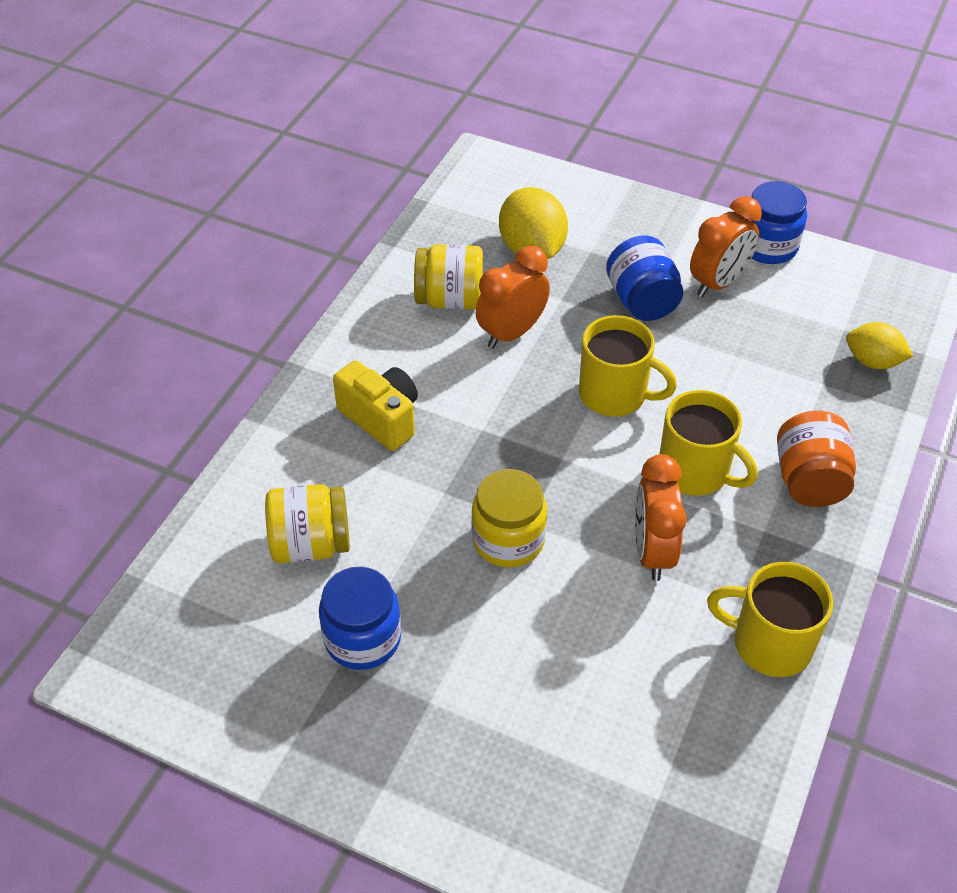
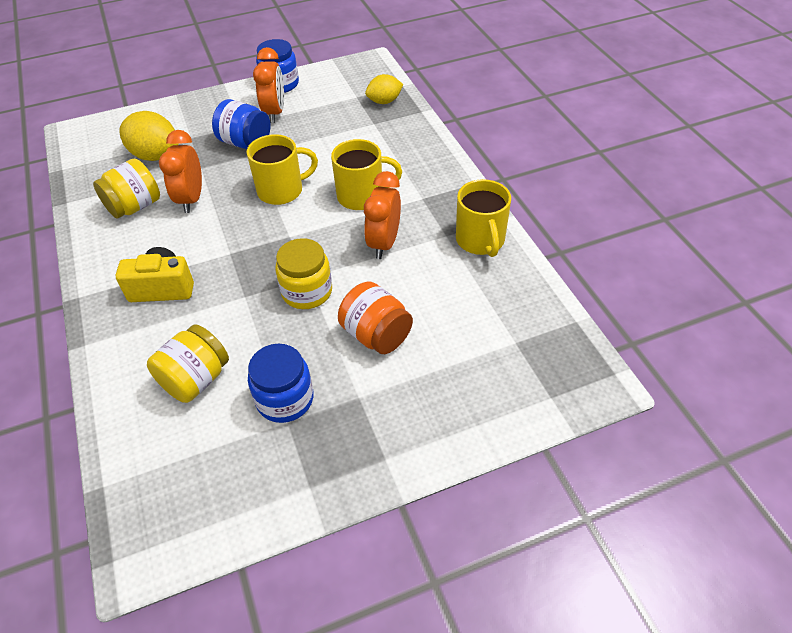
camera: 45 degrees left, 0 degrees up
orange clock [635,454,687,581] -> orange clock turned 60 degrees clockwise [364,171,401,259]
yellow mug [707,562,833,677] -> yellow mug turned 75 degrees counterclockwise [456,179,511,257]
orange jar [777,411,856,507] -> orange jar moved to [338,282,413,354]

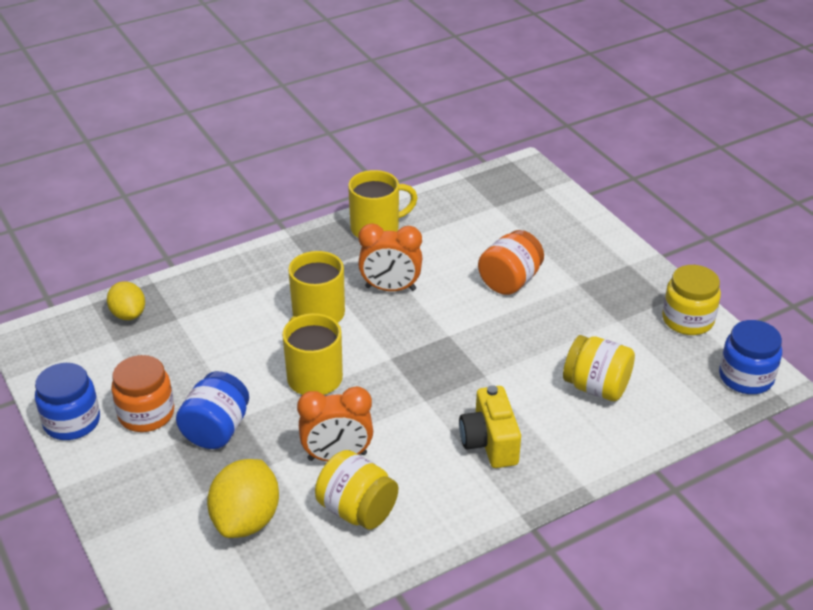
camera: 100 degrees left, 10 degrees down
blue jar [248,344,314,423] -> blue jar moved to [719,320,782,394]
orange clock [253,47,284,123] -> orange jar [111,355,174,432]
yellow jar [275,238,332,309] -> yellow jar moved to [662,265,721,335]

